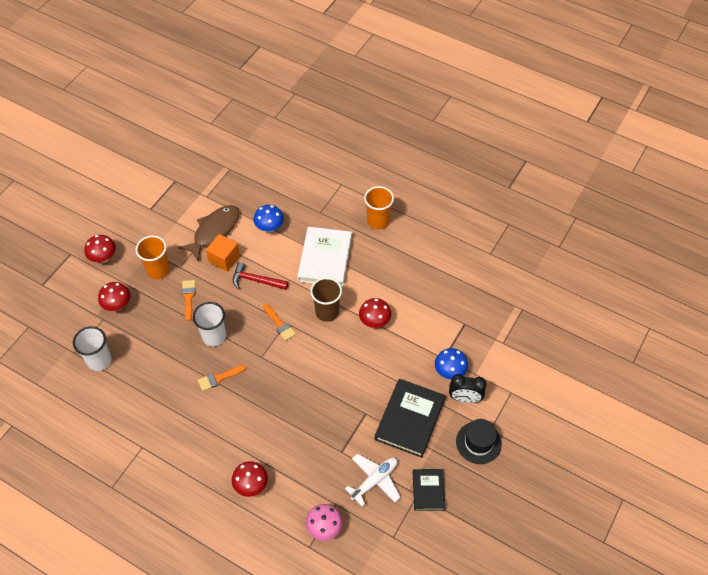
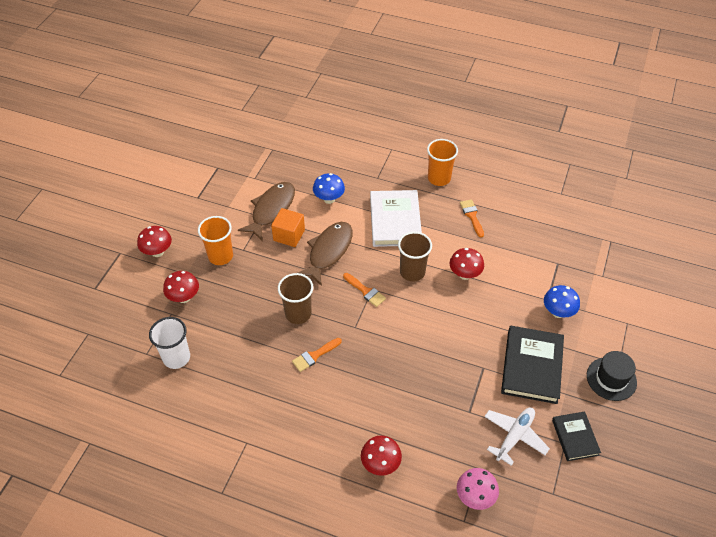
camera: 10 degrees left, 5 degrees down
orange brush [182,280,196,321] -> orange brush moved to [460,199,484,237]
white cup [193,302,226,346] -> brown cup [278,273,313,324]
red hammer [233,262,288,290] -> brown fish [298,222,352,286]
black clock [449,374,487,403] -> none

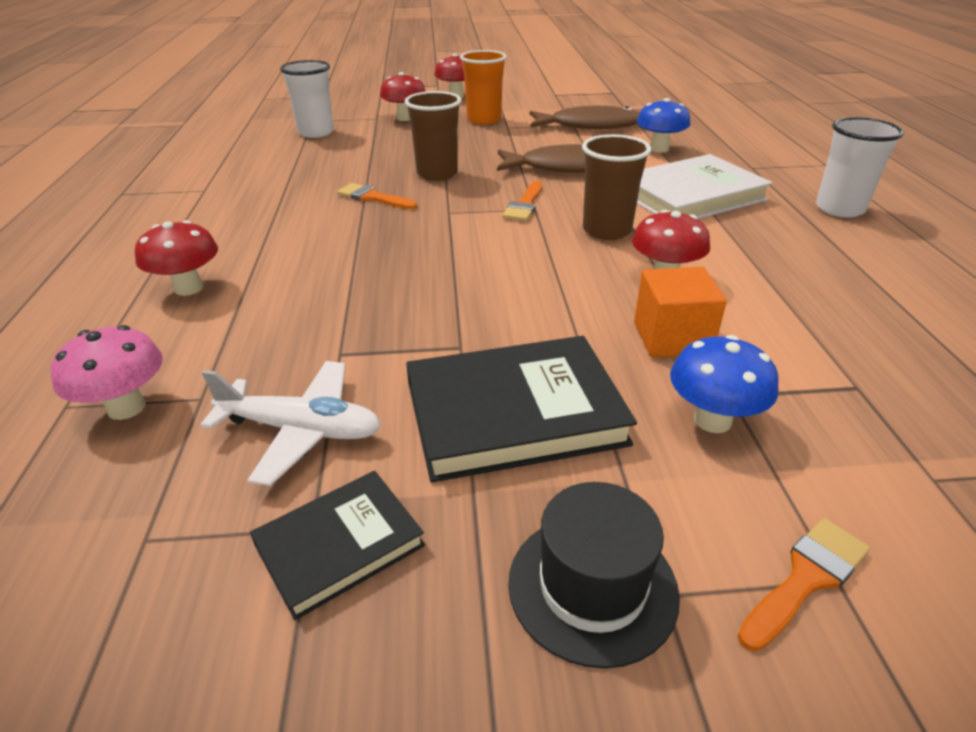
camera: 65 degrees right, 15 degrees down
orange cube [271,208,305,247] -> orange cube moved to [634,267,727,357]
orange cup [427,139,458,186] -> white cup [816,117,904,218]
orange brush [460,199,484,237] -> orange brush moved to [738,518,870,652]

